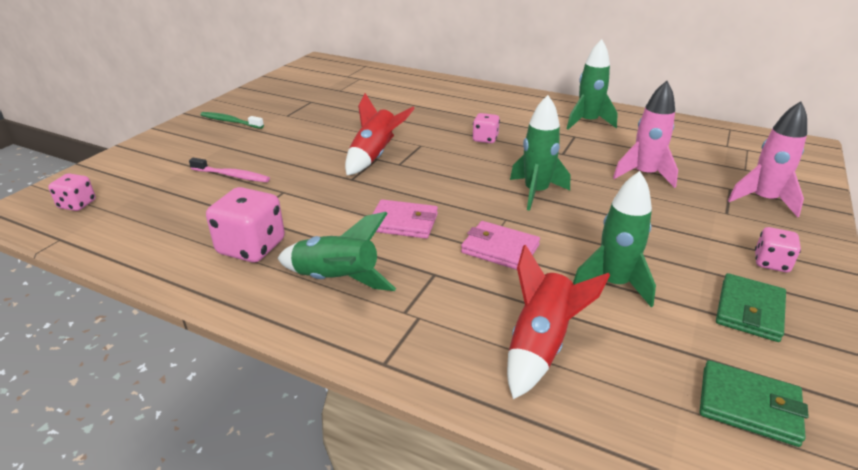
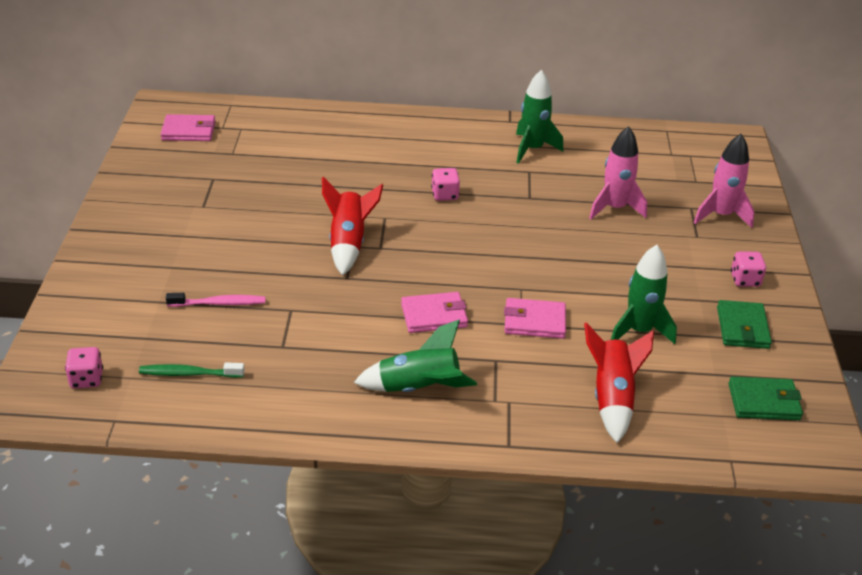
camera: 25 degrees left, 5 degrees up
green toothbrush [201,112,264,129] -> green toothbrush moved to [139,362,245,378]
pink dice [206,187,285,262] -> none
green rocket [510,95,570,211] -> none
none -> pink wallet [161,114,215,141]

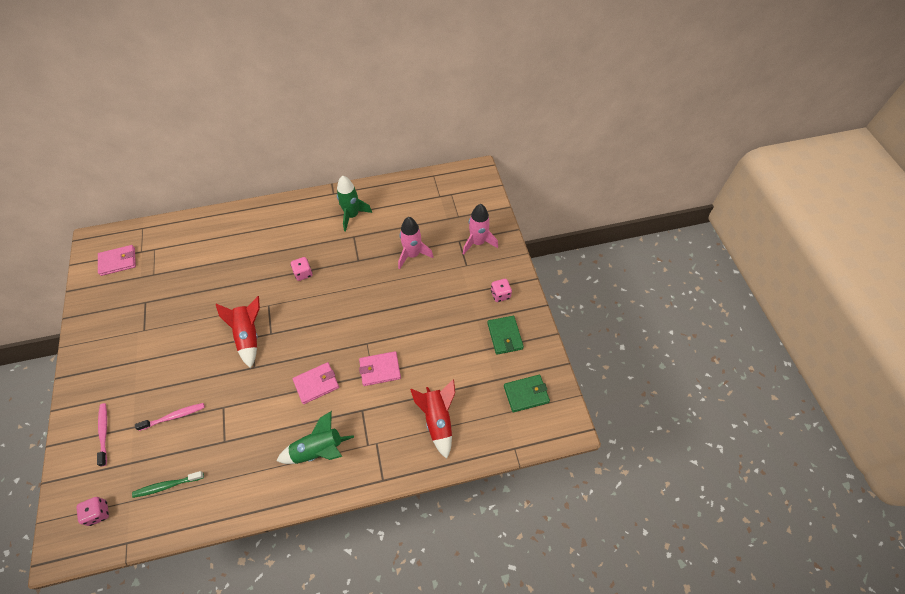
camera: 15 degrees left, 20 degrees up
green rocket [611,245,677,344] -> none
none -> pink toothbrush [97,403,107,467]

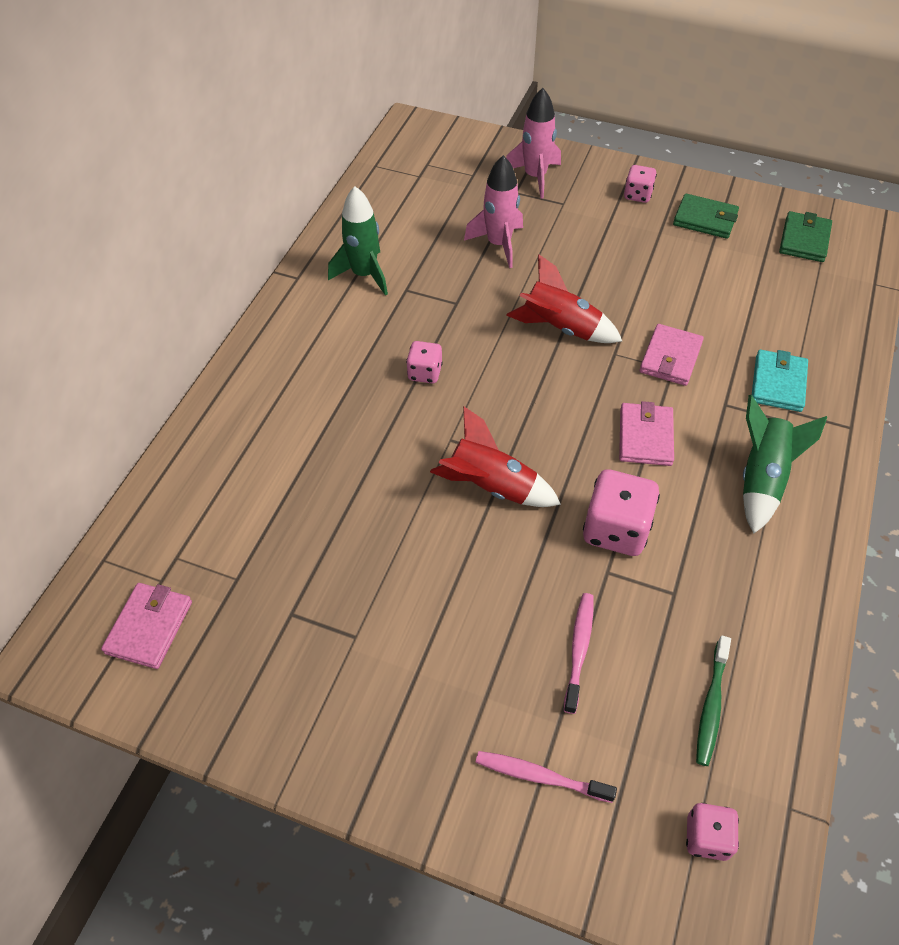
camera: 55 degrees left, 5 degrees down
red rocket [410,379,455,459] -> red rocket moved to [506,254,622,343]
none -> pink dice [583,469,660,556]
none -> turquoise wallet [752,350,808,412]

